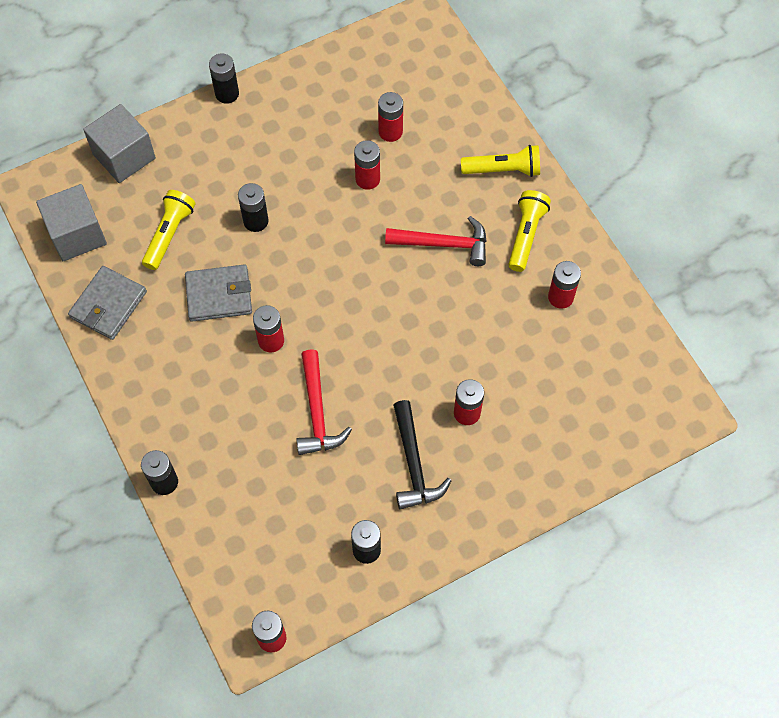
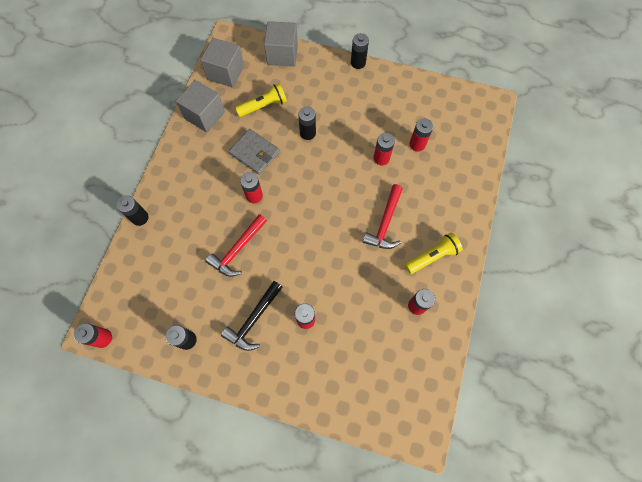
camera: 45 degrees right, 5 degrees up
grey wallet [68,266,147,340] -> grey cube [176,80,225,132]
red hammer [385,216,487,266] -> red hammer turned 60 degrees clockwise [362,184,403,249]
yellow flashlight [461,145,540,177] -> none

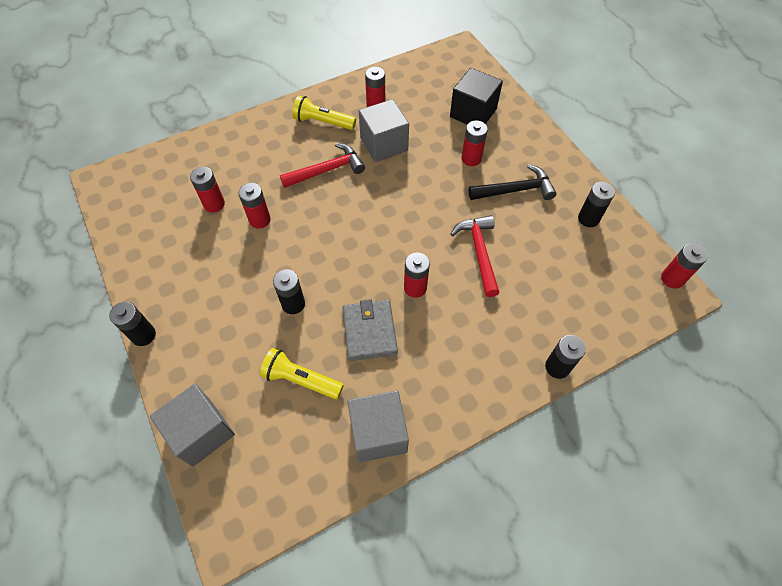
camera: 135 degrees left, 10 degrees down
grey cube [200,38,244,88] -> grey cube moved to [359,99,409,162]
red hammer [205,214,267,277] -> red hammer turned 90 degrees counterclockwise [451,215,500,297]
none -> black cube [450,68,503,125]

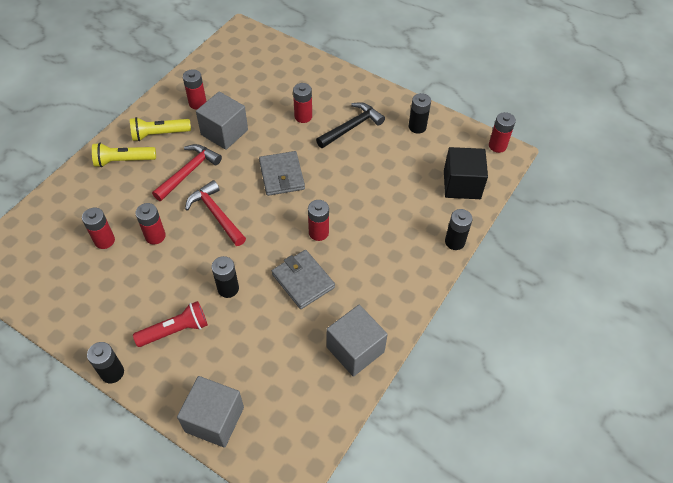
camera: 30 degrees left, 5 degrees down
yellow flashlight [260,348,344,399] -> yellow flashlight moved to [92,143,156,167]
black cube [450,68,503,125] -> black cube moved to [444,147,488,199]
red hammer [451,215,500,297] -> red hammer moved to [185,180,246,246]
none -> red flashlight [133,301,208,347]
none -> grey wallet [259,151,305,196]

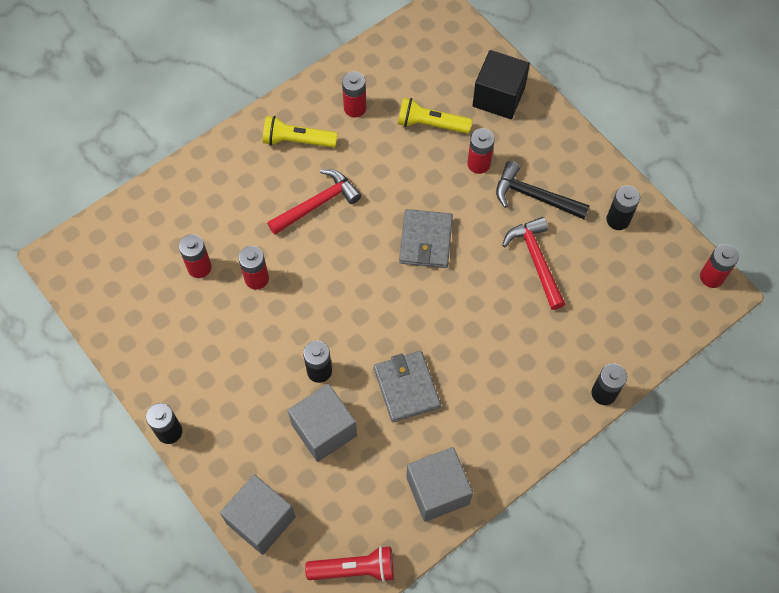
camera: 20 degrees right, 10 degrees up
yellow flashlight [92,143,156,167] -> yellow flashlight moved to [398,97,472,133]
red flashlight [133,301,208,347] -> red flashlight moved to [305,546,394,582]
red hammer [185,180,246,246] -> red hammer moved to [502,217,565,310]
grey cube [196,92,248,150] -> grey cube moved to [288,384,357,462]
red battery [308,200,329,241] -> none
black hammer [316,102,385,148] -> black hammer turned 135 degrees counterclockwise [496,161,590,219]
black cube [444,147,488,199] -> black cube moved to [472,50,530,119]

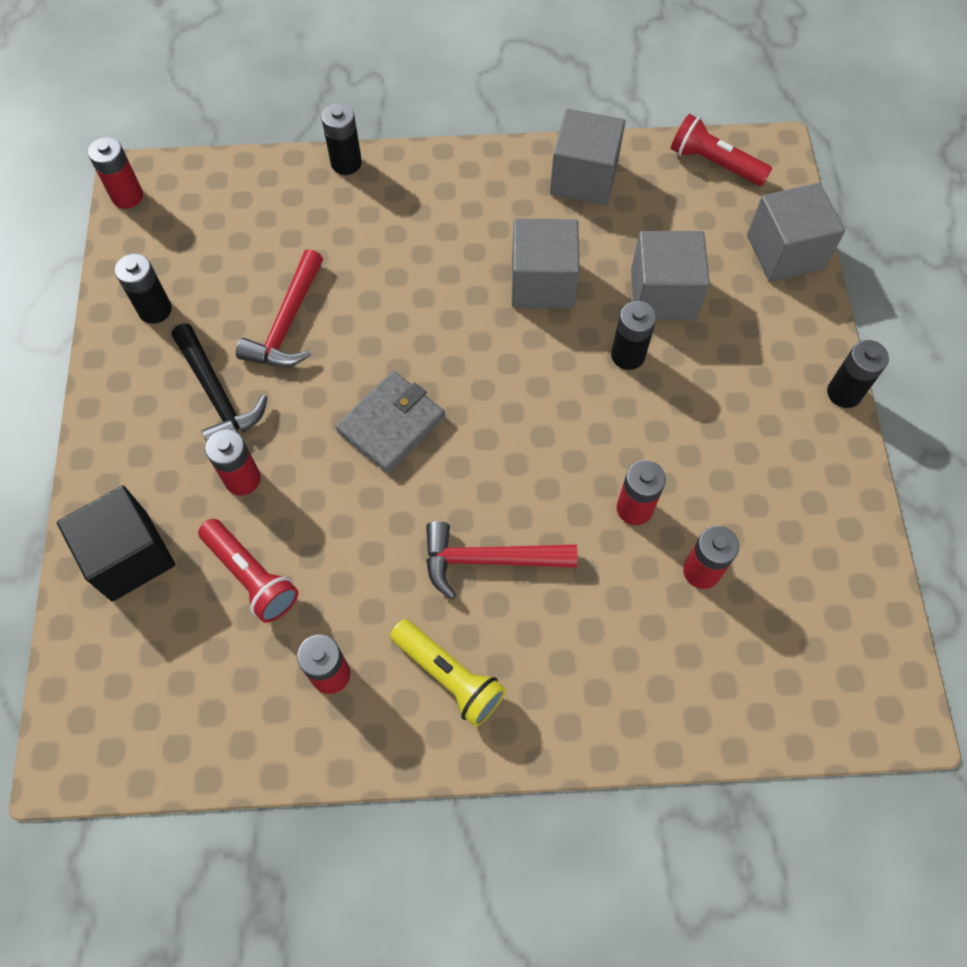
camera: 145 degrees left, 0 degrees up
grey wallet [374,351,441,422] -> grey cube [512,219,580,309]
yellow flashlight [398,97,472,133] -> red flashlight [198,519,298,623]

